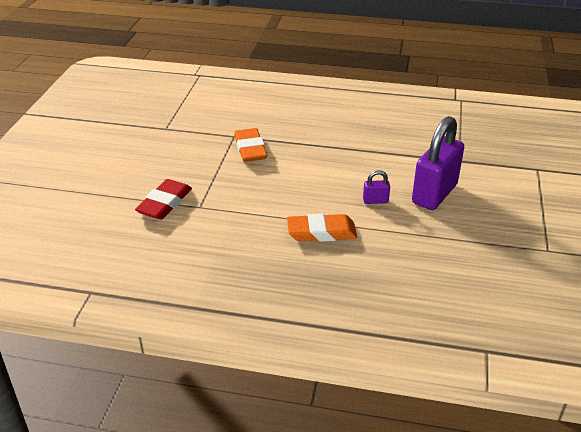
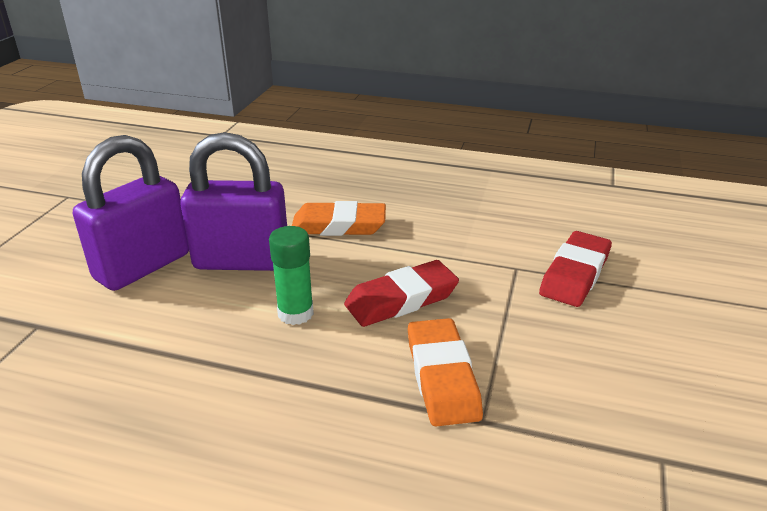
camera: 175 degrees left, 5 degrees down
purple padlock [363,170,390,204] -> purple padlock [180,132,287,271], size x2.37
none -> green glue stick [269,226,314,325]
none -> red eraser [344,260,459,327]

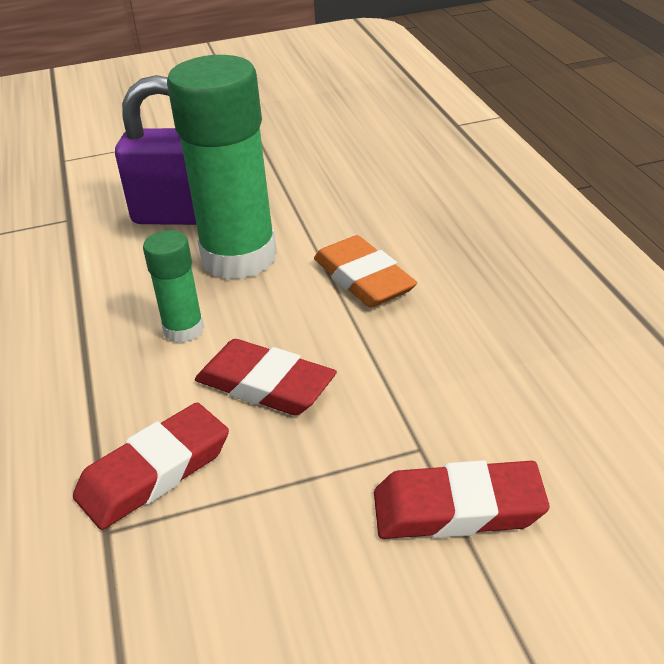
camera: 60 degrees right, 5 degrees up
purple padlock [180,132,287,271] -> green glue stick [167,55,277,280]
orange eraser [408,318,483,427] -> red eraser [73,403,229,530]

